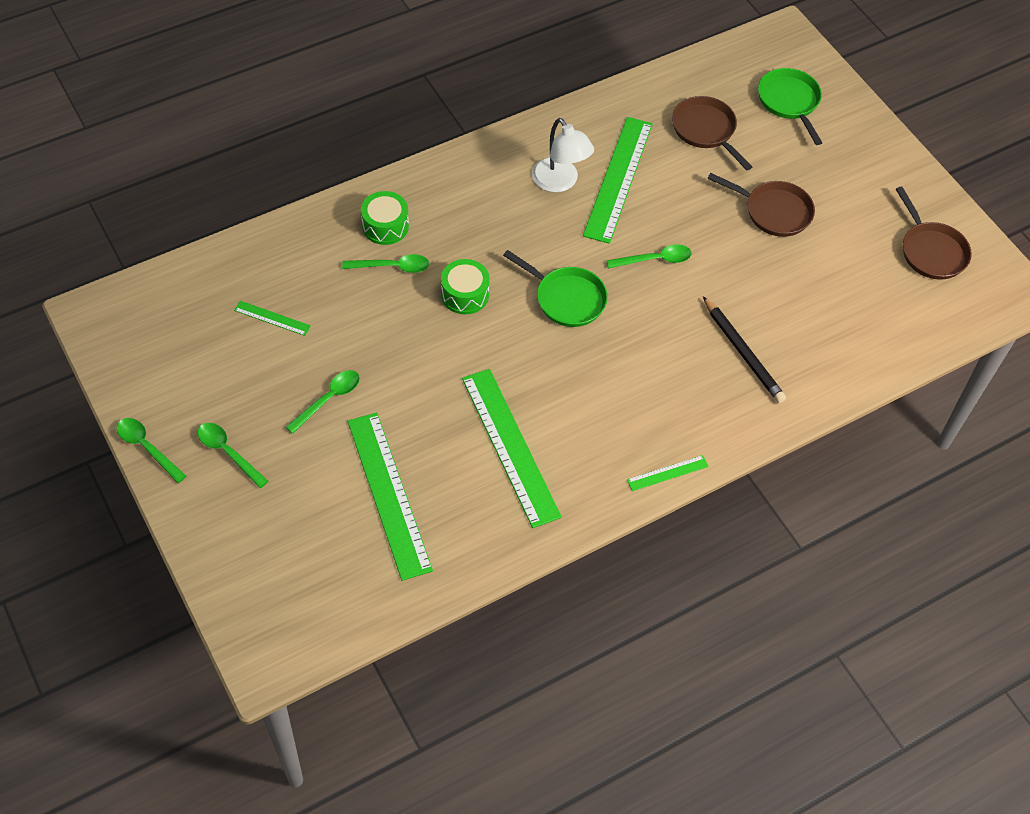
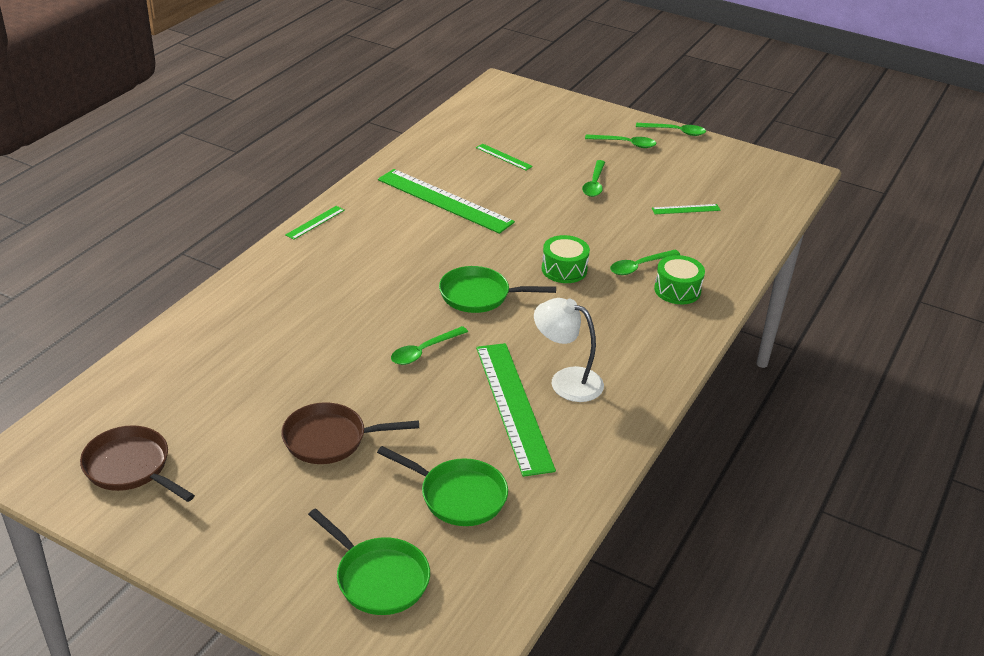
camera: 150 degrees right, 20 degrees down
green ruler [348,412,433,581] -> green ruler [476,144,533,170], size x0.45
brown pan [672,96,752,170] -> green pan [377,446,508,526]
black pencil [703,296,786,403] -> none

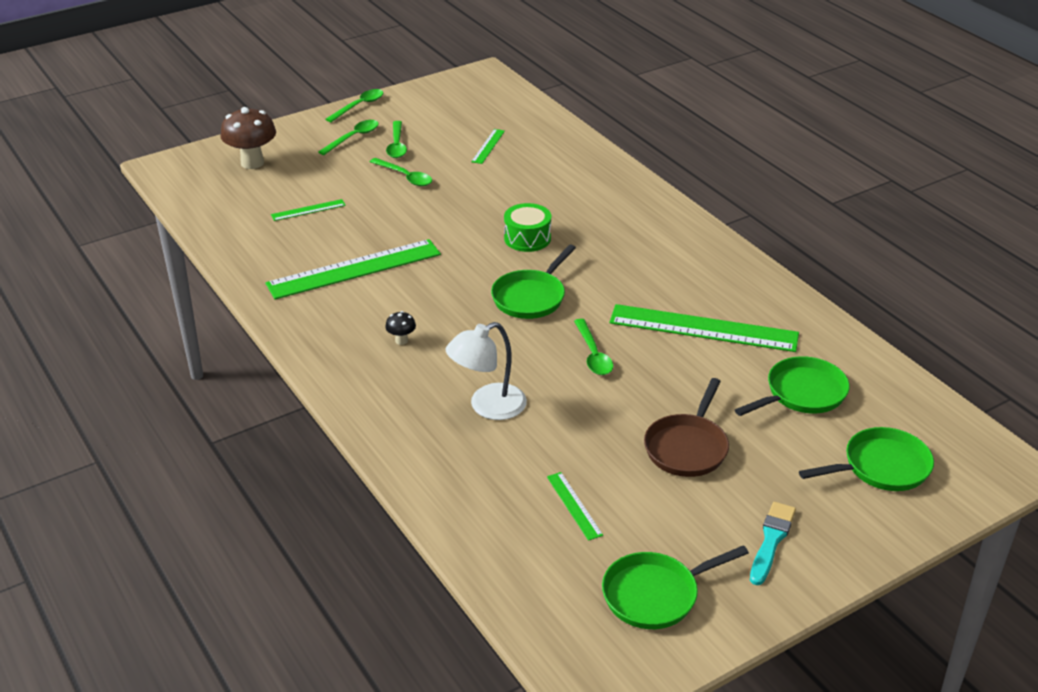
camera: 60 degrees left, 0 degrees up
brown pan [80,425,195,502] -> green pan [602,545,749,629]
green ruler [285,206,345,240] -> green ruler moved to [547,472,603,541]
white lamp [534,298,604,402] -> white lamp moved to [446,322,527,420]
green spoon [610,250,680,275] -> green spoon moved to [386,121,407,158]
green drum [654,255,705,304] -> none
none -> brown mushroom [220,107,276,169]
none -> black mushroom [385,311,416,345]
none -> turquoise brush [750,502,796,585]

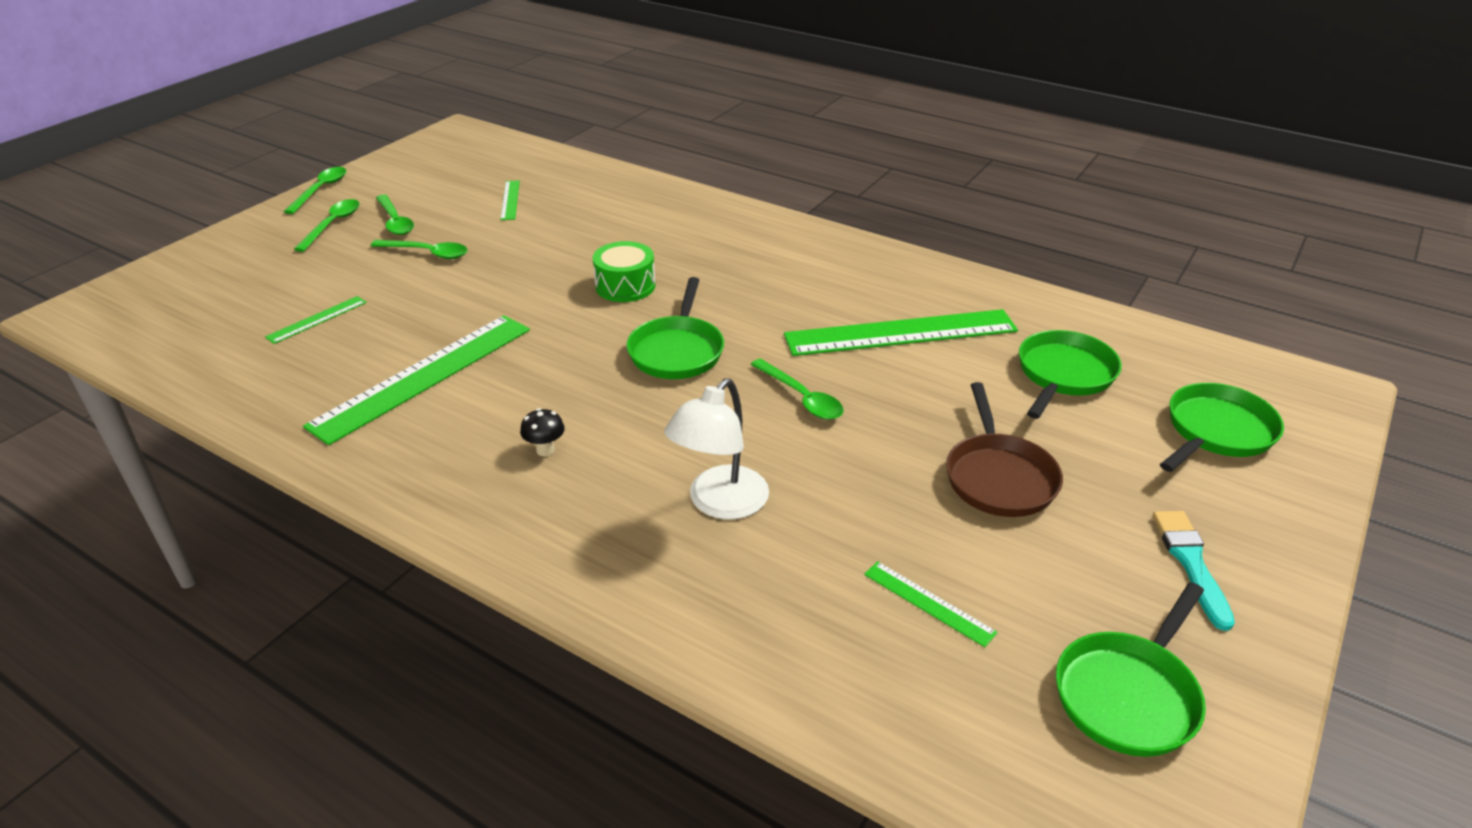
camera: 25 degrees left, 0 degrees up
brown mushroom [220,107,276,169] -> none

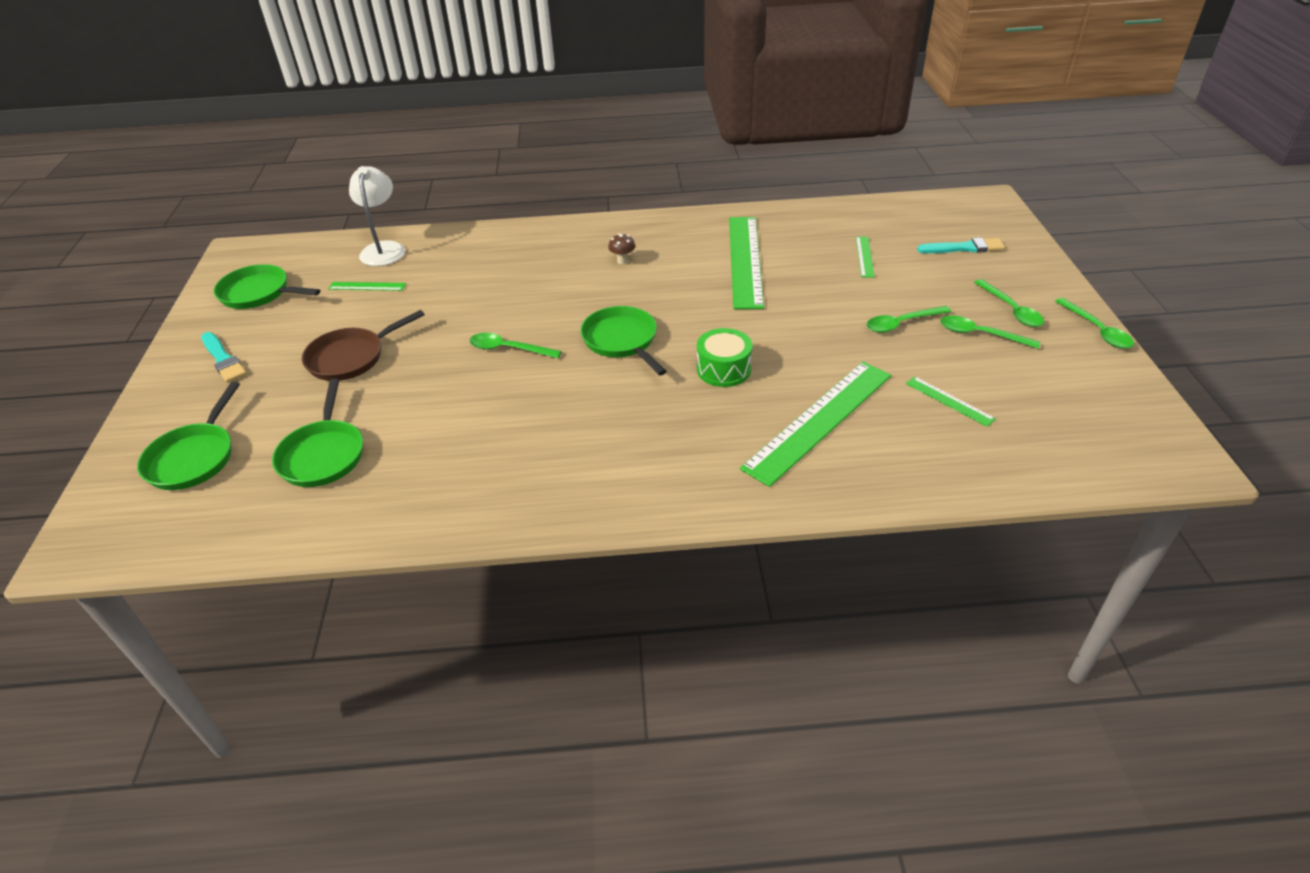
camera: 145 degrees right, 5 degrees up
black mushroom [520,408,565,456] -> brown mushroom [608,234,635,264]
white lamp [664,379,769,520] -> white lamp moved to [349,166,405,266]
green ruler [784,309,1018,356] -> green ruler moved to [740,362,891,487]
brown pan [946,382,1063,517] -> brown pan turned 90 degrees counterclockwise [302,310,425,381]
green pan [1056,582,1206,757] -> green pan turned 75 degrees counterclockwise [214,264,320,309]
none -> turquoise brush [917,238,1005,253]

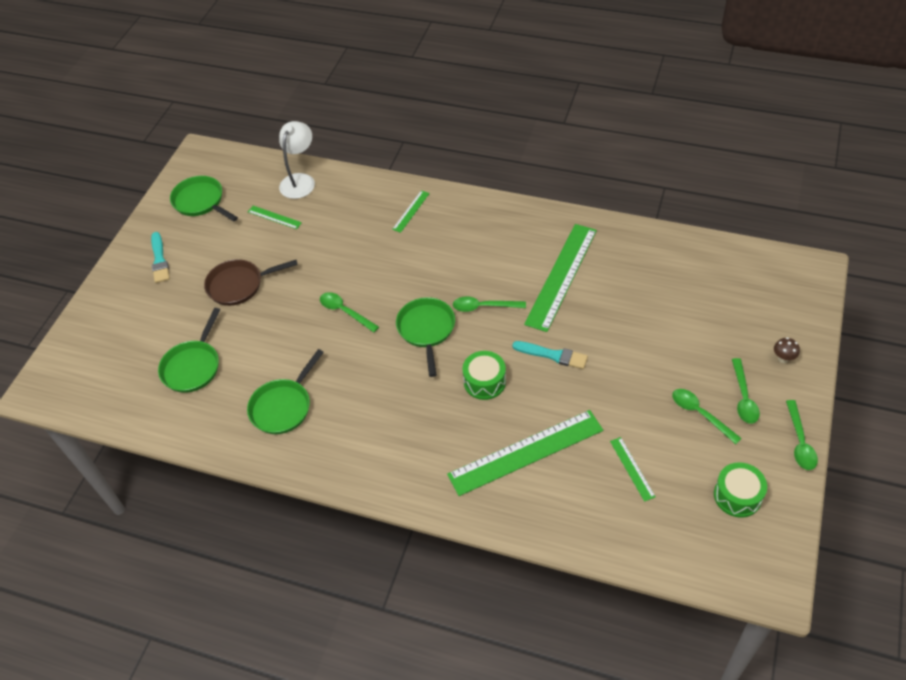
camera: 25 degrees right, 10 degrees up
green pan [137,382,240,490] -> green pan moved to [247,349,324,434]
brown mushroom [608,234,635,264] -> brown mushroom moved to [774,337,800,363]
green ruler [856,237,875,278] -> green ruler moved to [392,190,430,233]
green spoon [867,306,951,333] -> green spoon moved to [453,296,526,312]
turquoise brush [917,238,1005,253] -> turquoise brush moved to [512,341,588,369]
none -> green drum [714,462,767,518]

